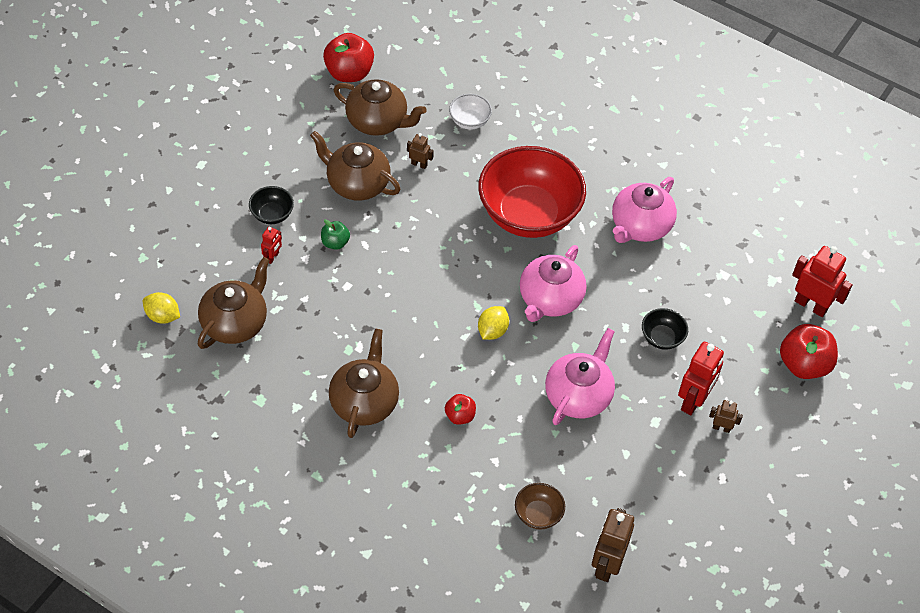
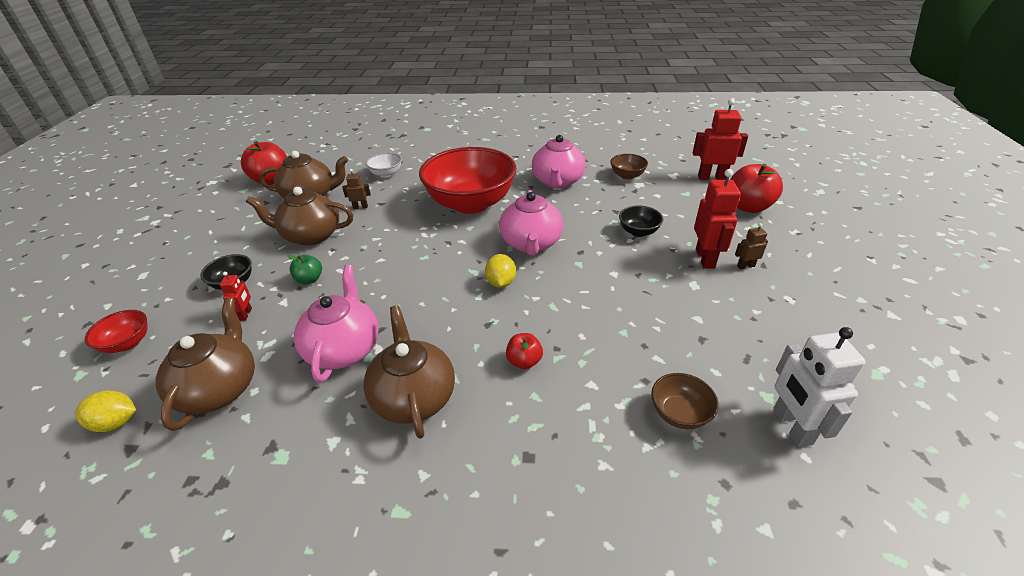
camera: 25 degrees left, 15 degrees down
pink teapot [545,328,615,425] -> pink teapot moved to [294,265,379,382]
brown robot [592,508,634,582] -> white robot [773,327,866,447]
none -> red bowl [84,310,148,353]
none -> brown bowl [611,154,648,180]

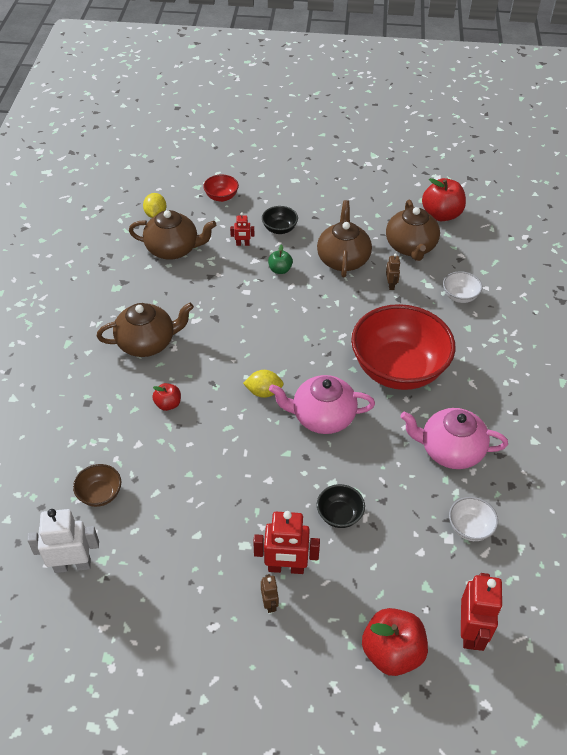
camera: 90 degrees right, 10 degrees up
pink teapot [294,265,379,382] -> none
brown bowl [611,154,648,180] -> white bowl [449,497,498,541]

